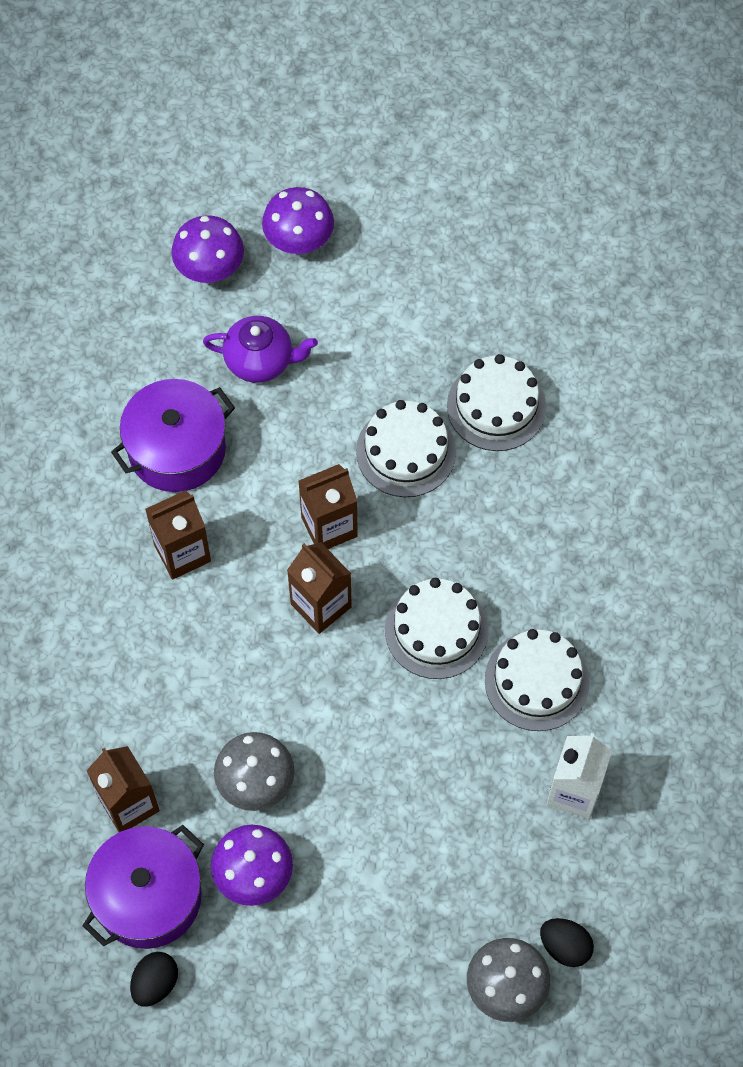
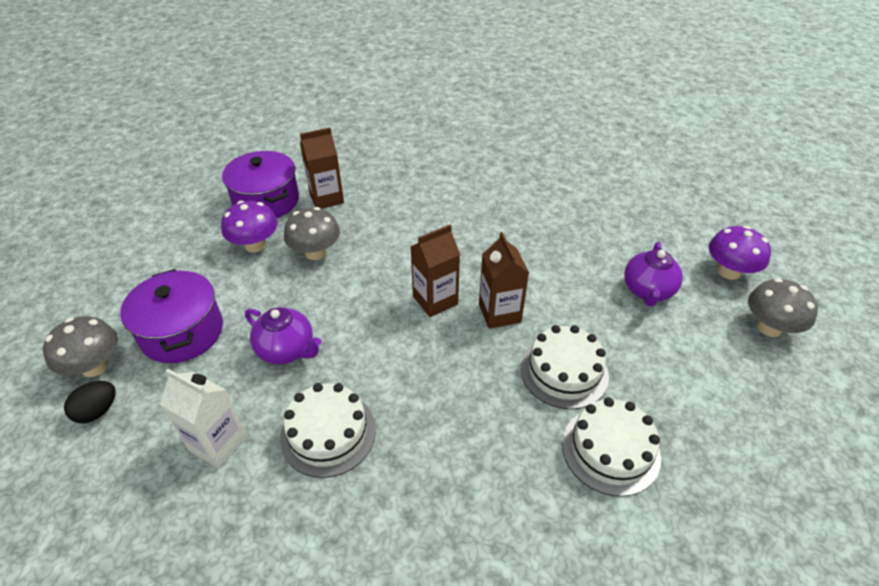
camera: 100 degrees right, 20 degrees down
purple pot [111,379,235,492] -> purple pot moved to [120,269,223,363]
black egg [130,952,178,1007] -> none
brown carton [145,490,211,580] -> none
purple mushroom [262,187,334,254] -> grey mushroom [748,278,818,337]
white cake [385,578,488,679] -> none
none -> purple teapot [245,307,321,364]

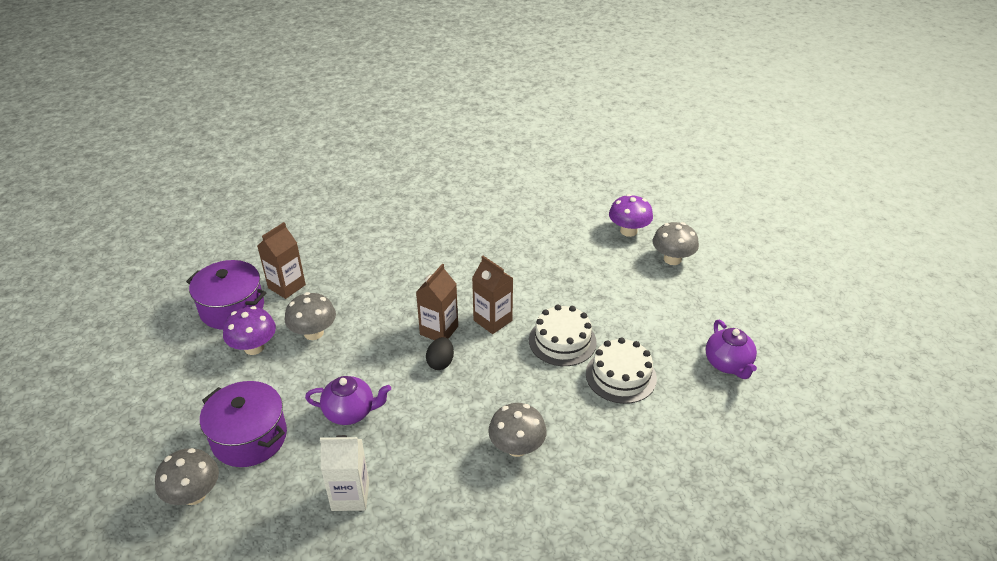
camera: 30 degrees left, 5 degrees down
black egg [64,381,116,423] -> black egg moved to [426,337,454,370]
white cake [280,383,376,478] -> none
purple teapot [624,241,683,307] -> purple teapot moved to [706,320,757,379]
none -> grey mushroom [488,403,547,457]

